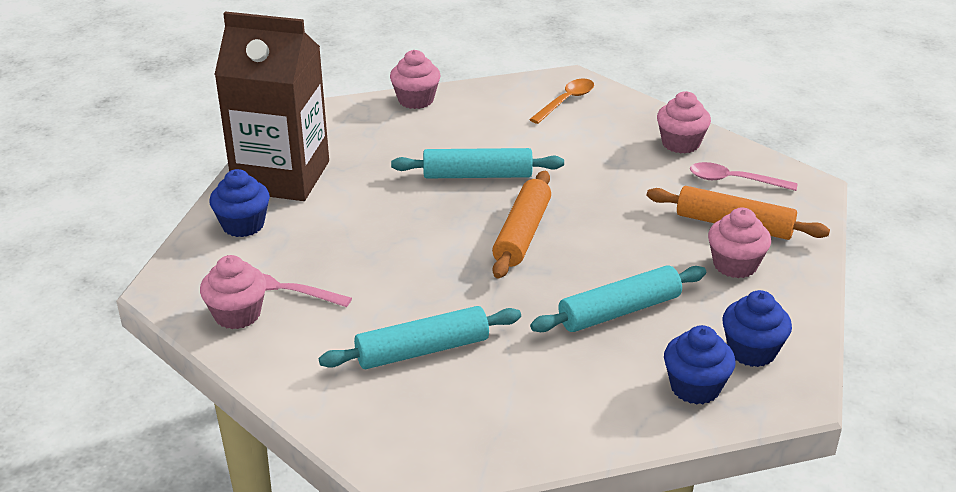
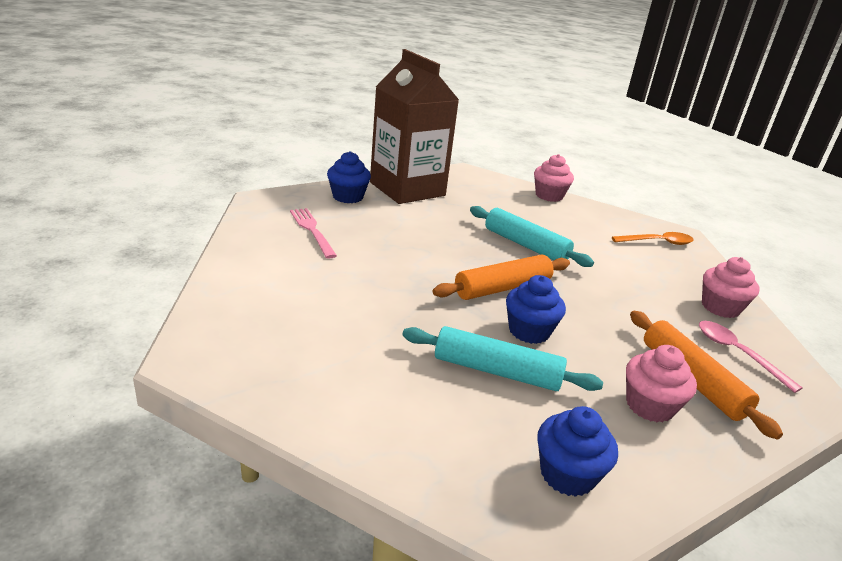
camera: 40 degrees right, 5 degrees down
pink cupcake [200,255,267,329] -> none
turquoise rolling pin [319,306,521,369] -> none
blue cupcake [664,325,736,405] -> blue cupcake moved to [506,275,566,344]

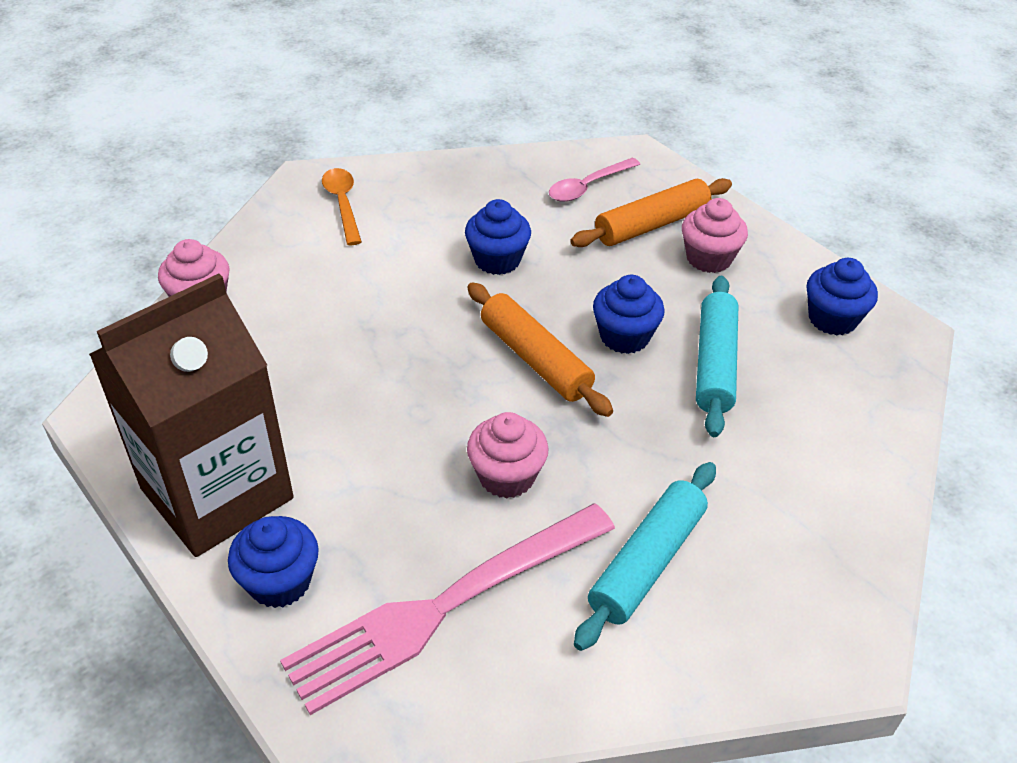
camera: 95 degrees left, 15 degrees up
pink fork [290,208,337,259] -> pink fork [280,504,615,715], size x1.88
turquoise rolling pin [470,206,594,267] -> turquoise rolling pin moved to [574,462,716,651]
pink cupcake [702,257,759,318] -> pink cupcake moved to [467,412,549,498]
none -> blue cupcake [465,199,531,275]

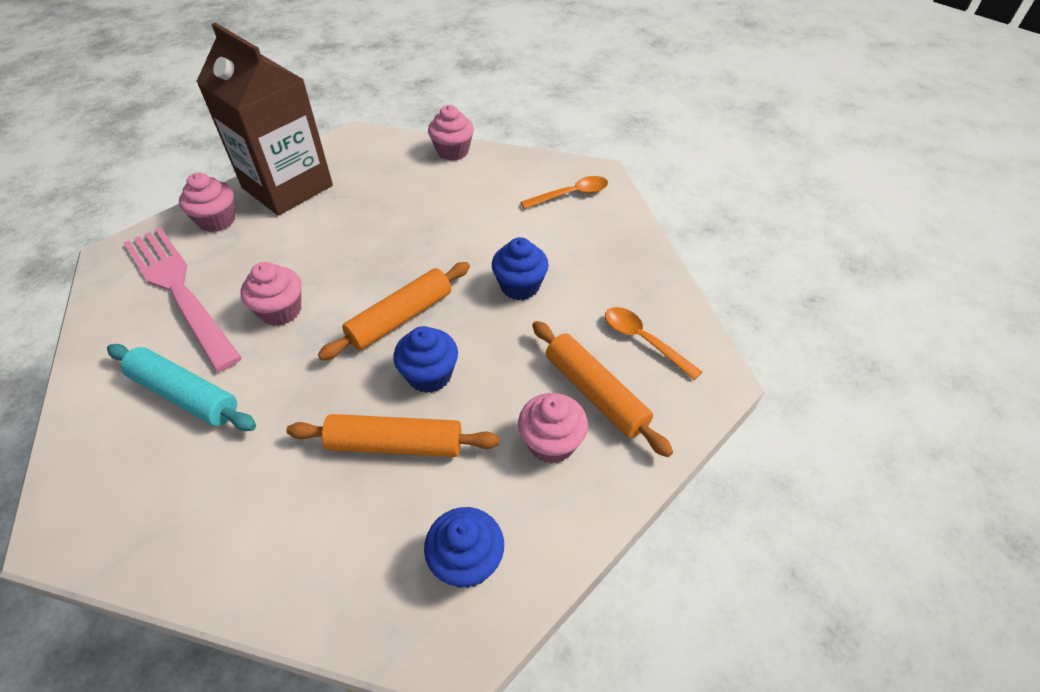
camera: 85 degrees right, 5 degrees up
blue cupcake [228,516,319,608] -> pink cupcake [179,173,235,232]
pink spoon [549,158,640,202] -> orange spoon [605,307,702,380]
turquoise rolling pin [696,276,739,437] -> orange rolling pin [286,414,500,457]

